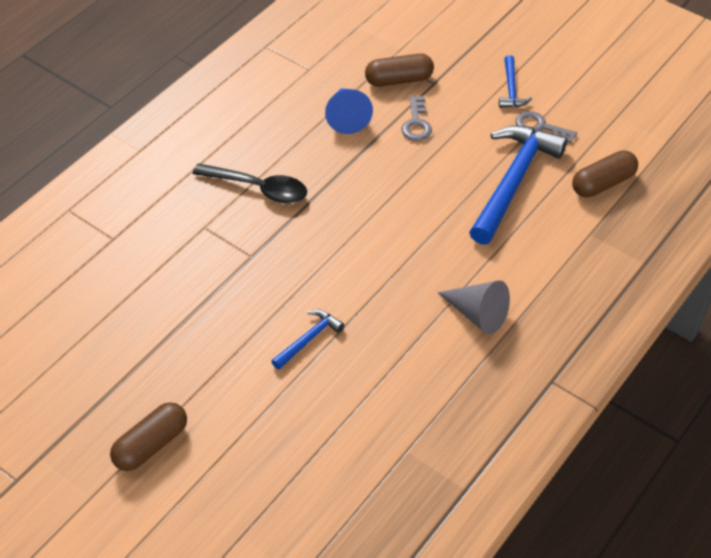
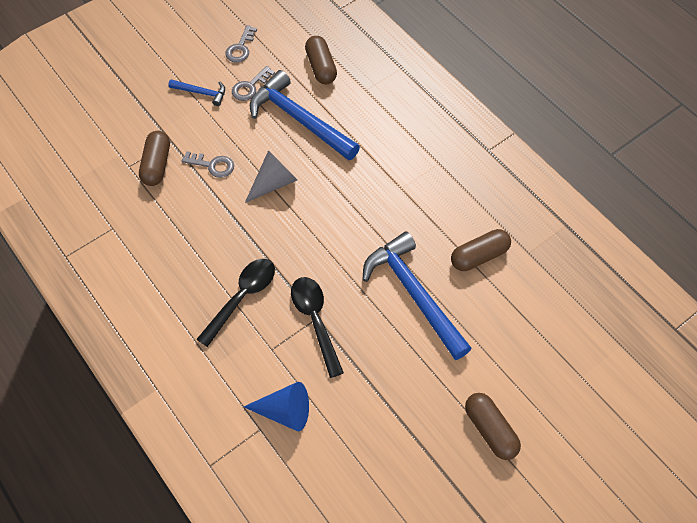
camera: 75 degrees left, 10 degrees up
blue hammer [271,310,344,369] -> blue hammer [363,231,472,360], size x2.12
blue cone [325,88,373,134] -> blue cone moved to [244,382,309,431]
grey cone [437,281,510,334] -> grey cone moved to [245,150,297,203]
none -> grey key [225,25,257,63]
none -> black spoon [291,277,344,378]
none -> brown capsule [451,229,511,271]

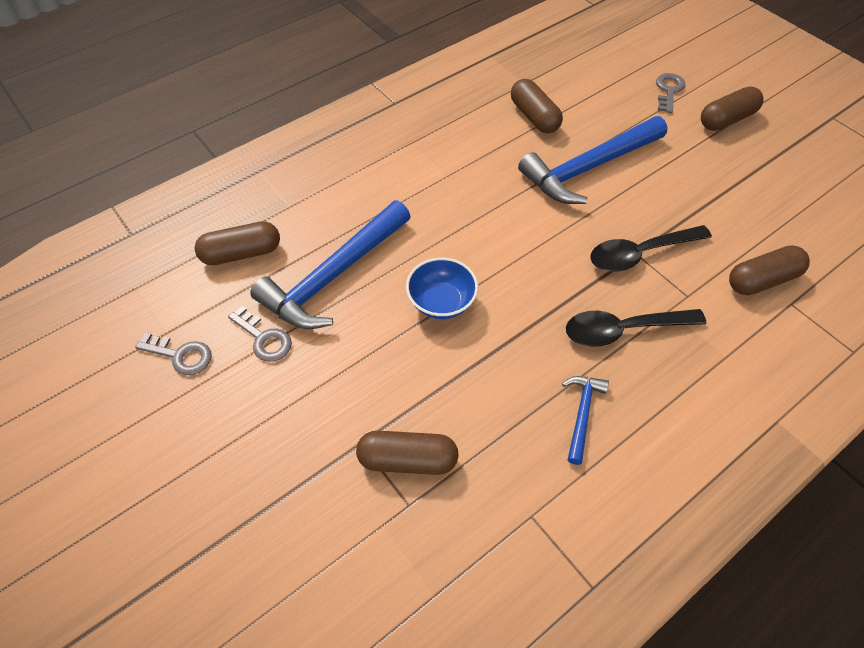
camera: 90 degrees left, 5 degrees down
blue hammer [168,79,225,106] -> blue hammer moved to [562,376,609,465]
grey key [182,151,234,178] -> grey key moved to [656,73,685,113]
black spoon [196,259,275,347] -> black spoon turned 45 degrees counterclockwise [566,309,706,347]
blue cone [244,382,309,431] -> brown capsule [729,245,810,295]
grey cone [245,150,297,203] -> blue bowl [406,258,478,319]

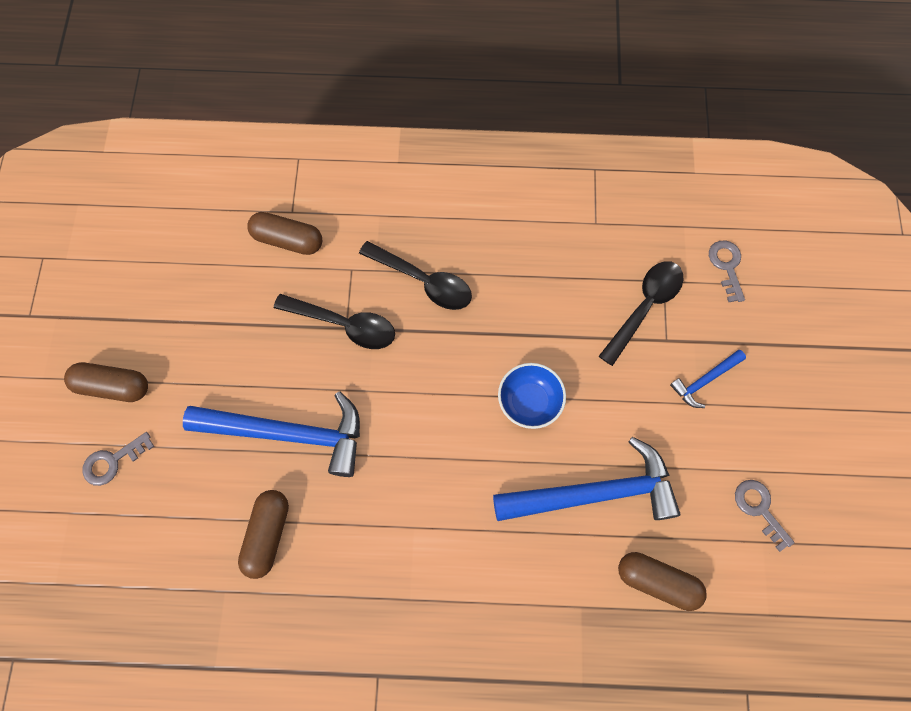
camera: 140 degrees left, 15 degrees up
grey key [228,306,292,362] -> grey key moved to [709,240,745,302]
brown capsule [356,431,459,475] -> black spoon [599,261,684,366]
blue hammer [562,376,609,465] -> blue hammer moved to [670,350,746,408]

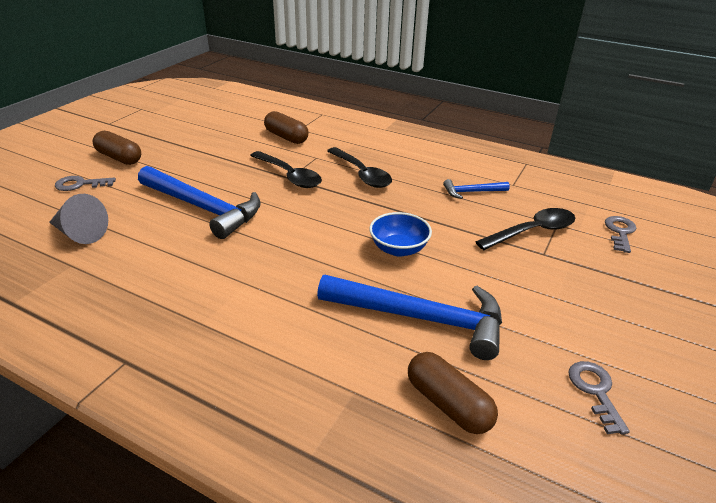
camera: 25 degrees right, 35 degrees down
brown capsule [238,490,289,579] -> none
blue hammer [670,350,746,408] -> blue hammer moved to [443,179,510,199]
none -> grey cone [49,194,108,244]

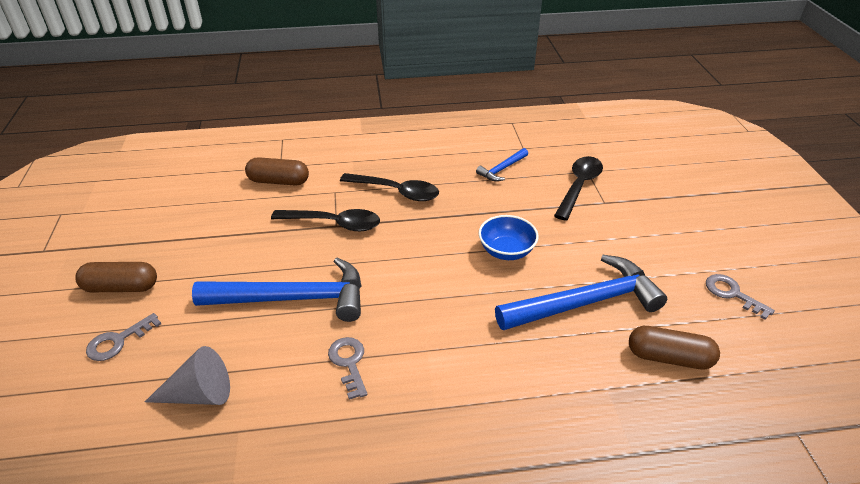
camera: 35 degrees left, 5 degrees up
grey key [605,216,636,253] -> grey key moved to [328,337,367,400]

